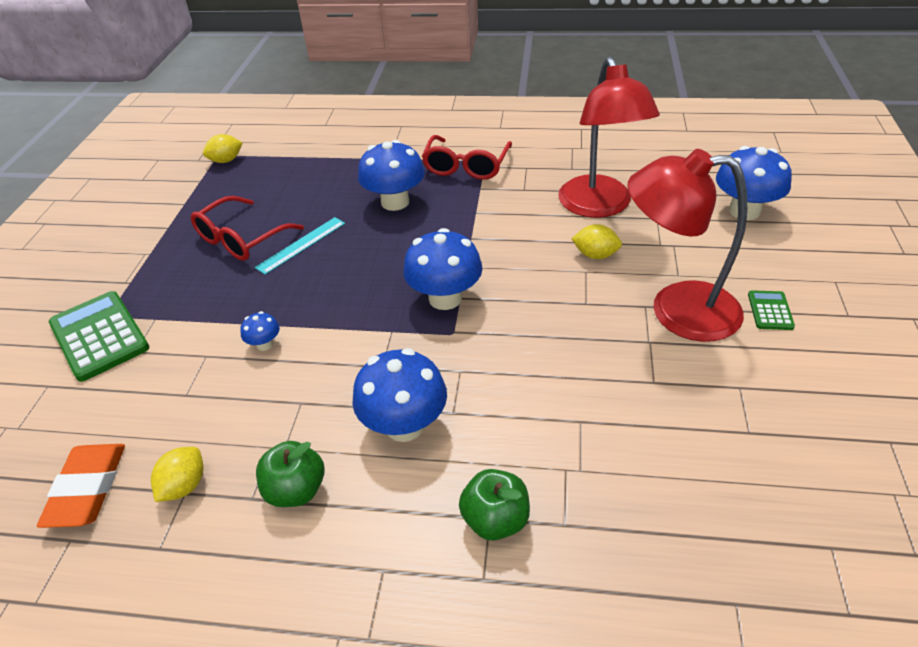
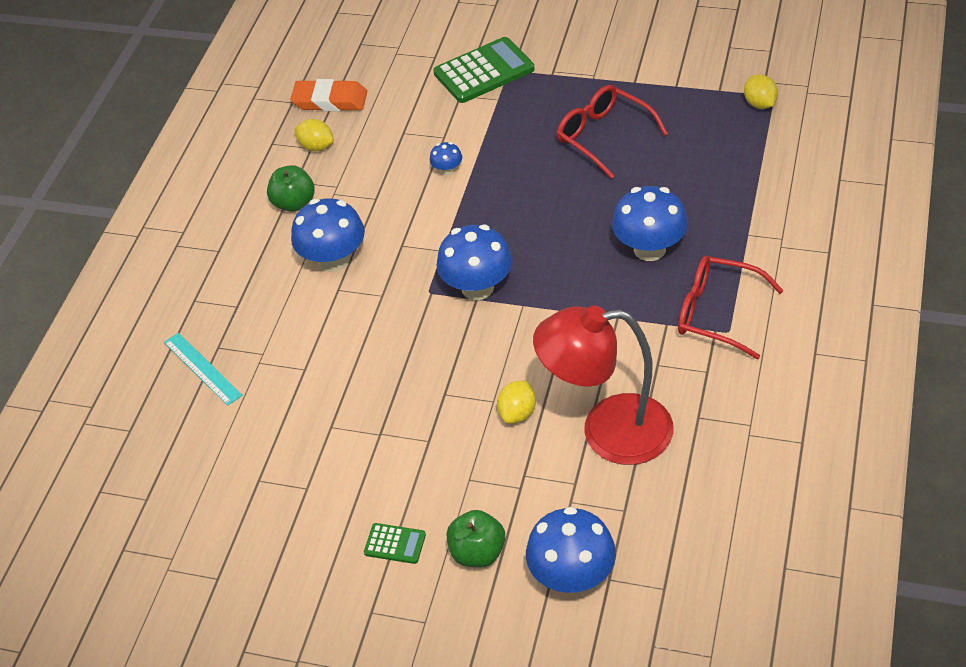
camera: 100 degrees right, 5 degrees up
turquoise ruler [255,217,345,274] -> turquoise ruler moved to [164,333,242,406]
green apple [459,469,530,540] -> green apple moved to [447,510,505,567]
red lamp [628,149,747,342] -> none

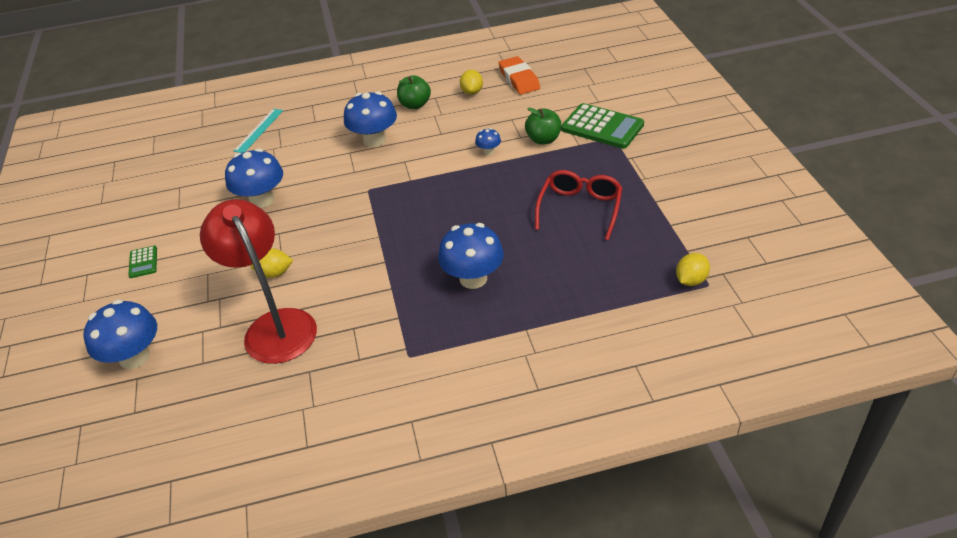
camera: 60 degrees right, 5 degrees down
blue mushroom [437,224,512,300] -> blue mushroom moved to [225,148,283,208]
green apple [447,510,505,567] -> green apple moved to [525,107,561,145]
red glasses [678,256,784,359] -> none

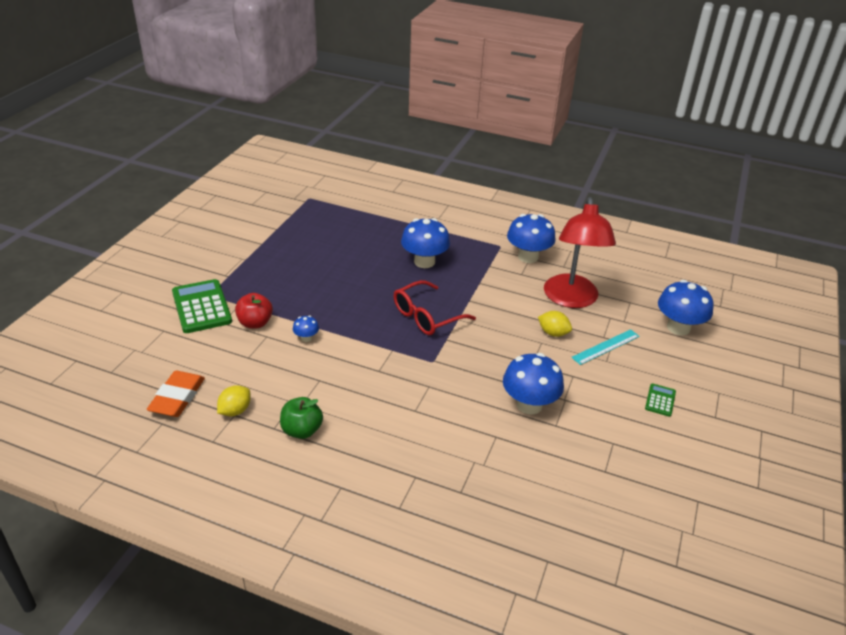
camera: 150 degrees left, 5 degrees down
turquoise ruler [234,109,283,153] -> turquoise ruler moved to [571,329,640,365]
blue mushroom [344,91,397,147] -> blue mushroom moved to [507,214,556,263]
green apple [525,107,561,145] -> red apple [235,293,273,329]
red glasses [535,170,623,240] -> red glasses moved to [394,280,476,335]
yellow lemon [676,253,710,286] -> none

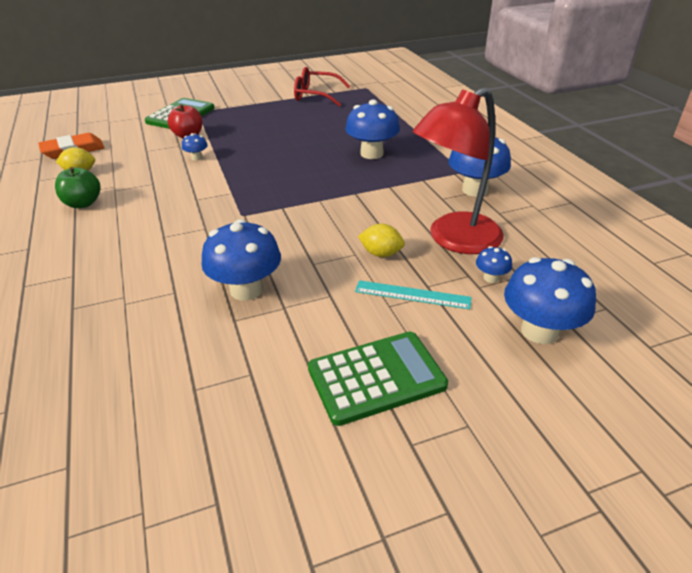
camera: 50 degrees right, 0 degrees up
red glasses [394,280,476,335] -> red glasses moved to [294,67,350,107]
yellow lemon [538,311,572,337] -> yellow lemon turned 60 degrees counterclockwise [358,224,405,257]
green calculator [645,383,676,417] -> green calculator [308,332,448,426], size x2.06
none -> blue mushroom [476,246,512,283]

